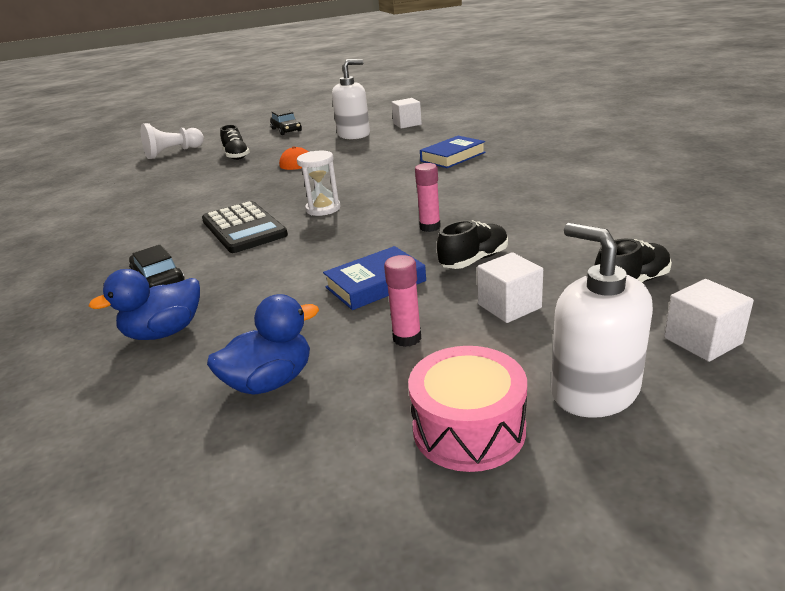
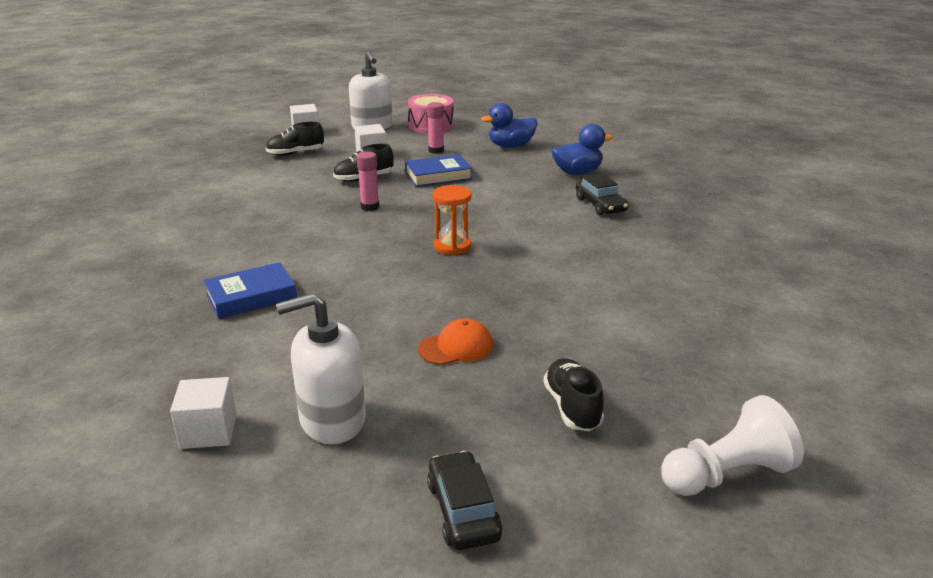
camera: 170 degrees left, 0 degrees up
black calculator [202,201,288,253] -> none
white hourglass [297,151,341,216] -> orange hourglass [432,185,471,255]

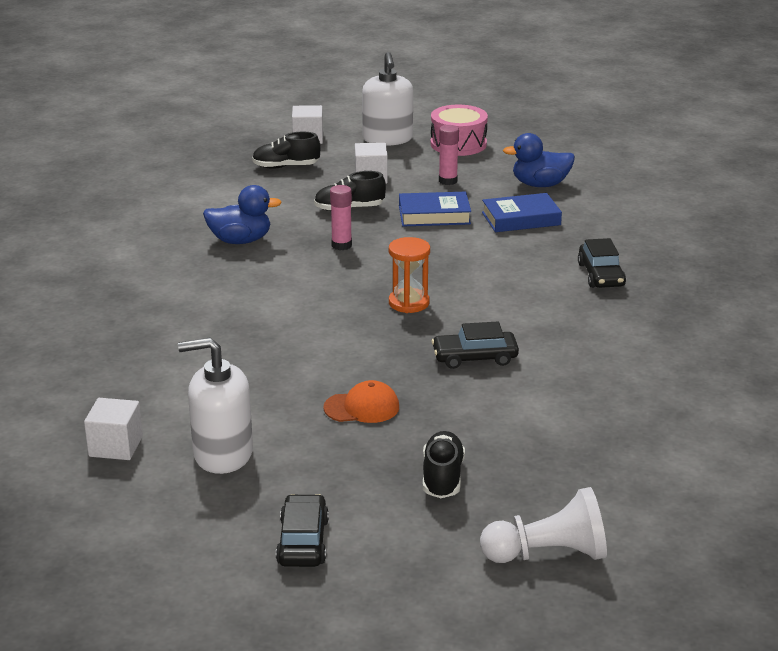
camera: 15 degrees right, 0 degrees up
blue book [203,262,297,319] -> blue book moved to [482,193,562,232]
blue duck [552,124,612,175] -> blue duck moved to [203,185,282,244]
none -> black car [432,322,519,369]

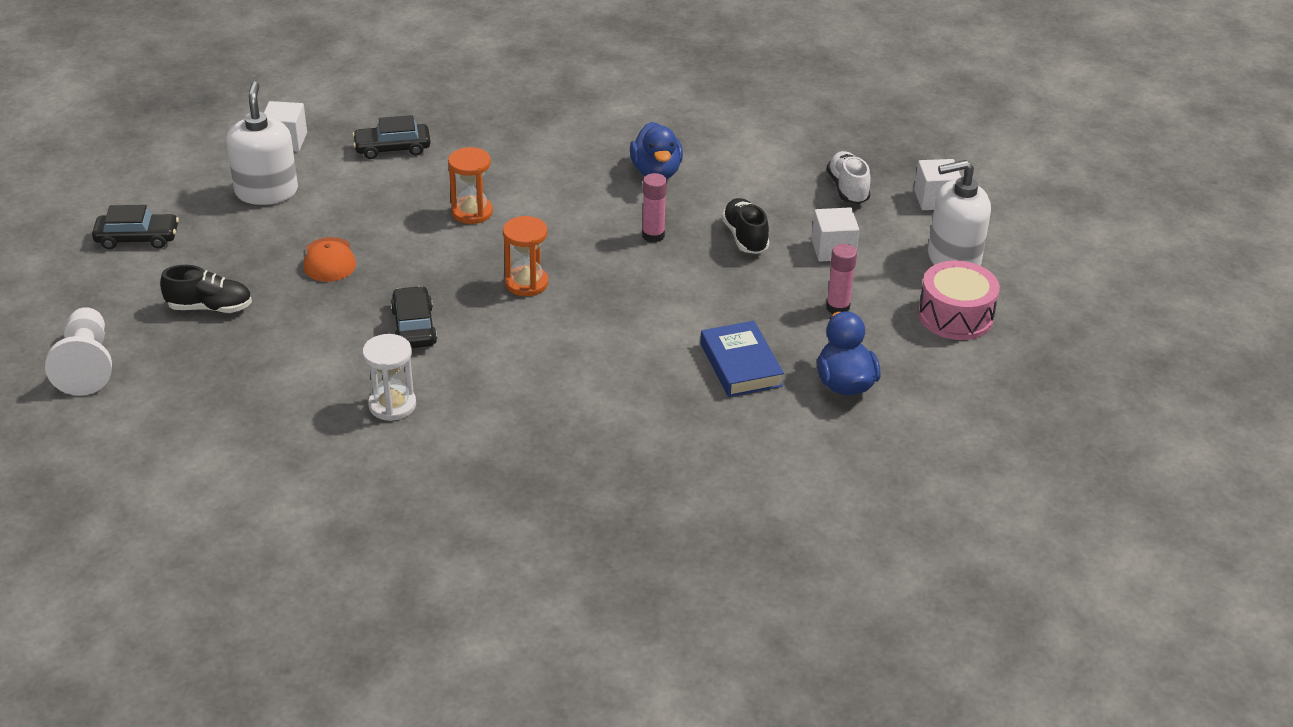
camera: 85 degrees right, 10 degrees up
black shoe [252,132,321,169] -> white shoe [827,151,871,204]
blue book [399,192,471,226] -> none
black car [578,238,626,288] -> black car moved to [352,115,430,159]
none -> white hourglass [363,334,416,421]
none -> orange hourglass [448,147,493,224]

